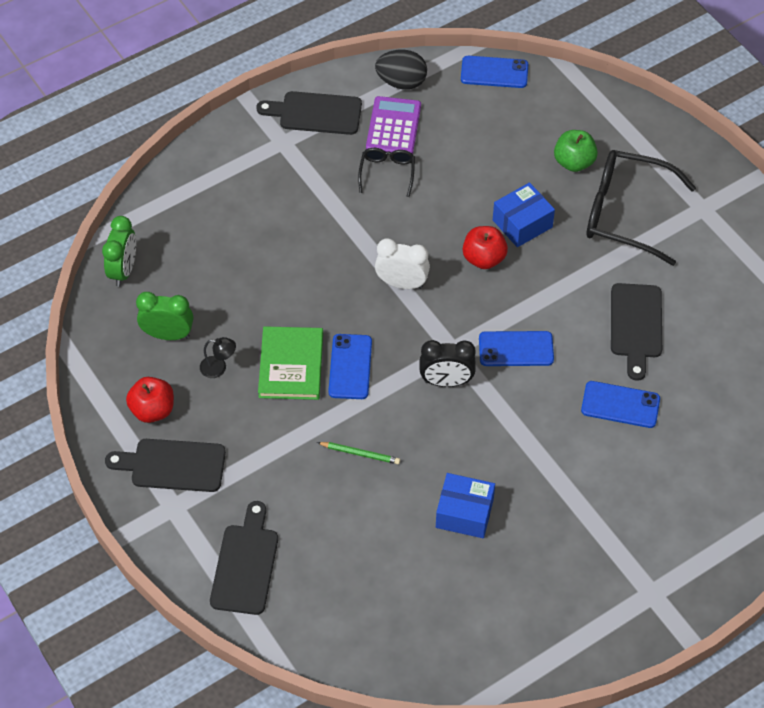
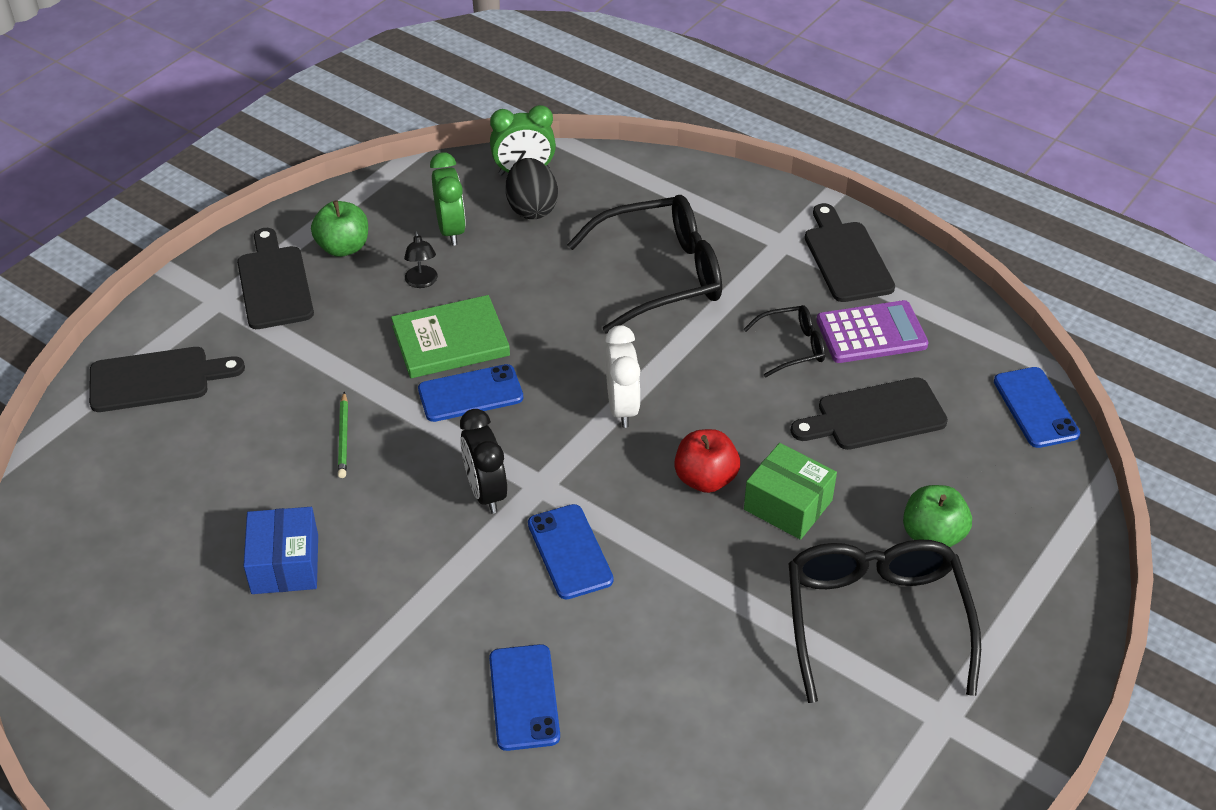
camera: 70 degrees right, 10 degrees down
red apple [126,377,174,423] -> green apple [311,200,368,257]
black egg [375,50,427,90] -> black egg moved to [506,158,558,219]
blue box [493,182,555,247] -> green box [744,443,837,540]
black cutting board [611,283,662,381] -> black cutting board moved to [790,377,948,450]
none -> black glasses [567,195,722,334]

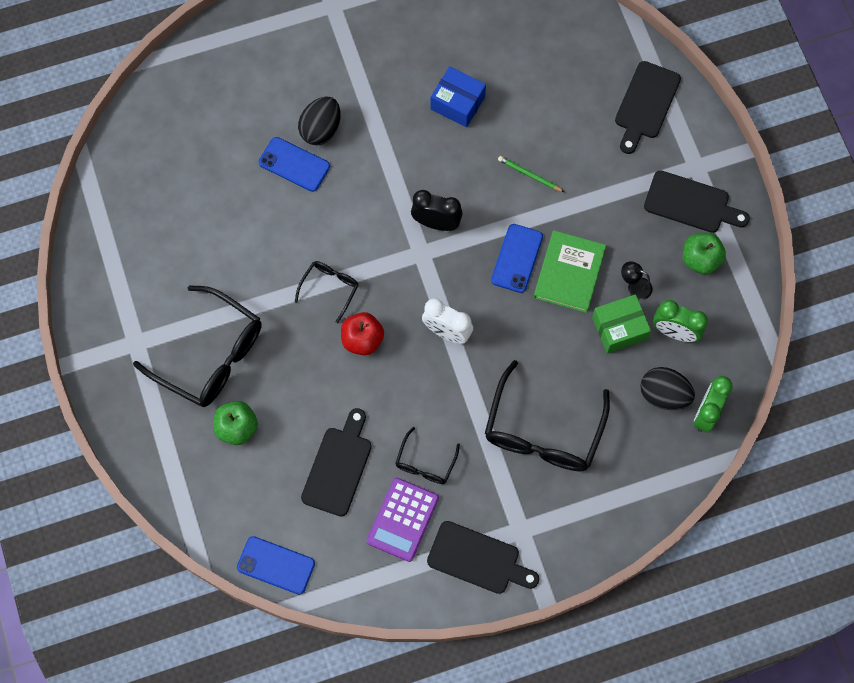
camera: 125 degrees right, 25 degrees up
blue phone [528,504,614,599] -> none
green box [744,443,837,540] -> green box moved to [592,294,651,354]
none -> black glasses [295,261,359,323]
none -> black egg [298,97,341,145]

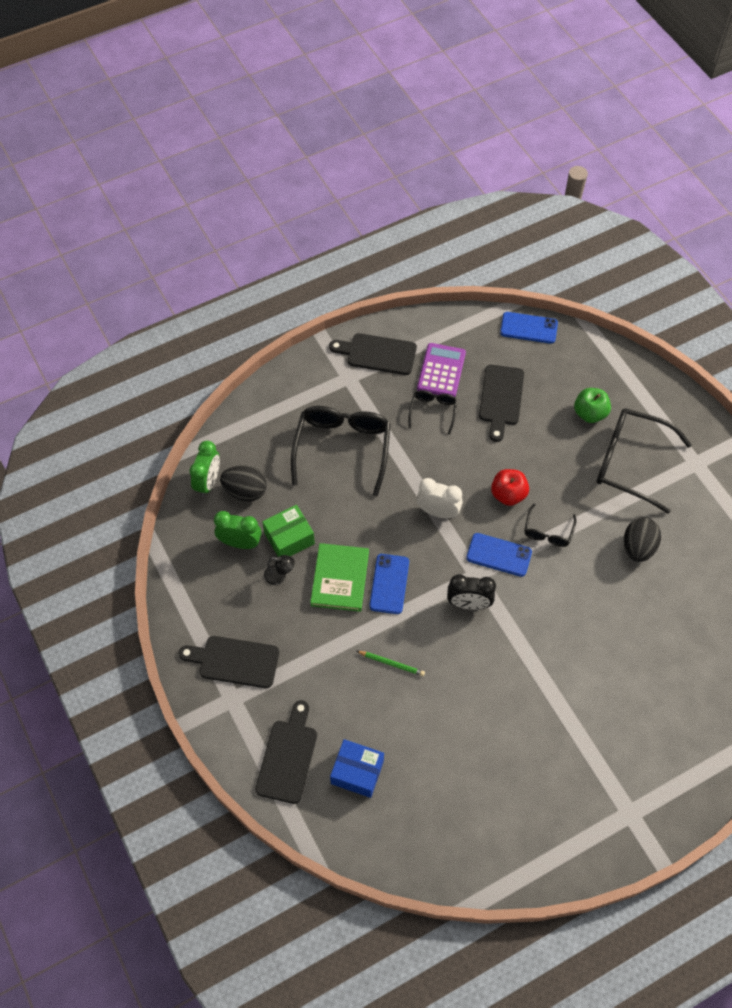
camera: 170 degrees right, 10 degrees down
blue phone [259,137,330,192] -> blue phone moved to [466,533,532,577]
black egg [298,97,341,145] -> black egg moved to [624,518,661,562]
blue box [431,66,486,128] -> blue box moved to [330,739,384,798]
green apple [683,233,726,275] -> none

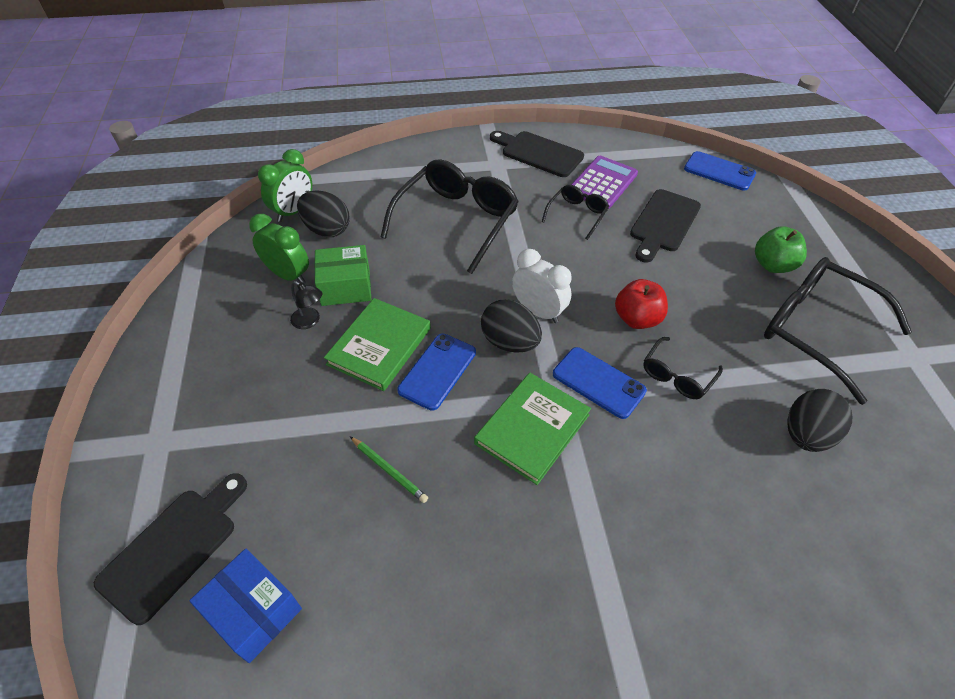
camera: 20 degrees right, 10 degrees down
black cutting board [179,636,279,688] -> none
black clock [447,574,496,610] -> green book [474,373,591,485]
none -> black egg [481,299,542,353]

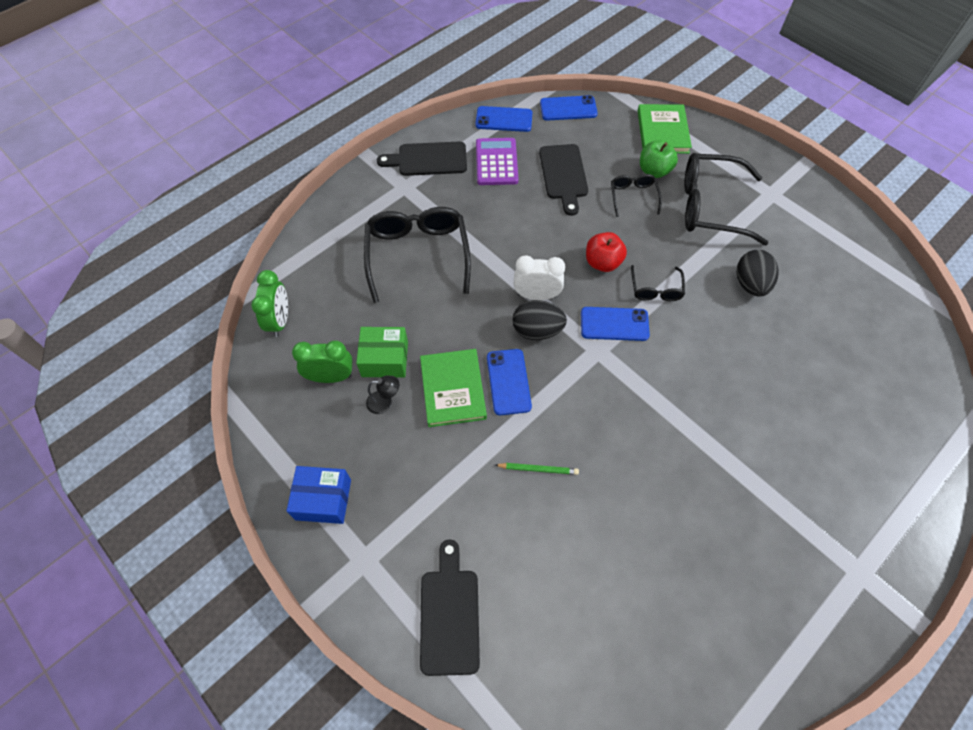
camera: 35 degrees left, 10 degrees up
blue box [189,548,302,663] -> blue box moved to [286,466,351,524]
black egg [297,190,350,237] -> none
green box [314,245,372,306] -> green box turned 45 degrees clockwise [356,327,408,378]
green book [474,373,591,485] -> green book moved to [638,104,692,154]
black glasses [542,185,609,240] -> black glasses moved to [611,174,662,217]
none -> blue phone [475,106,532,132]

